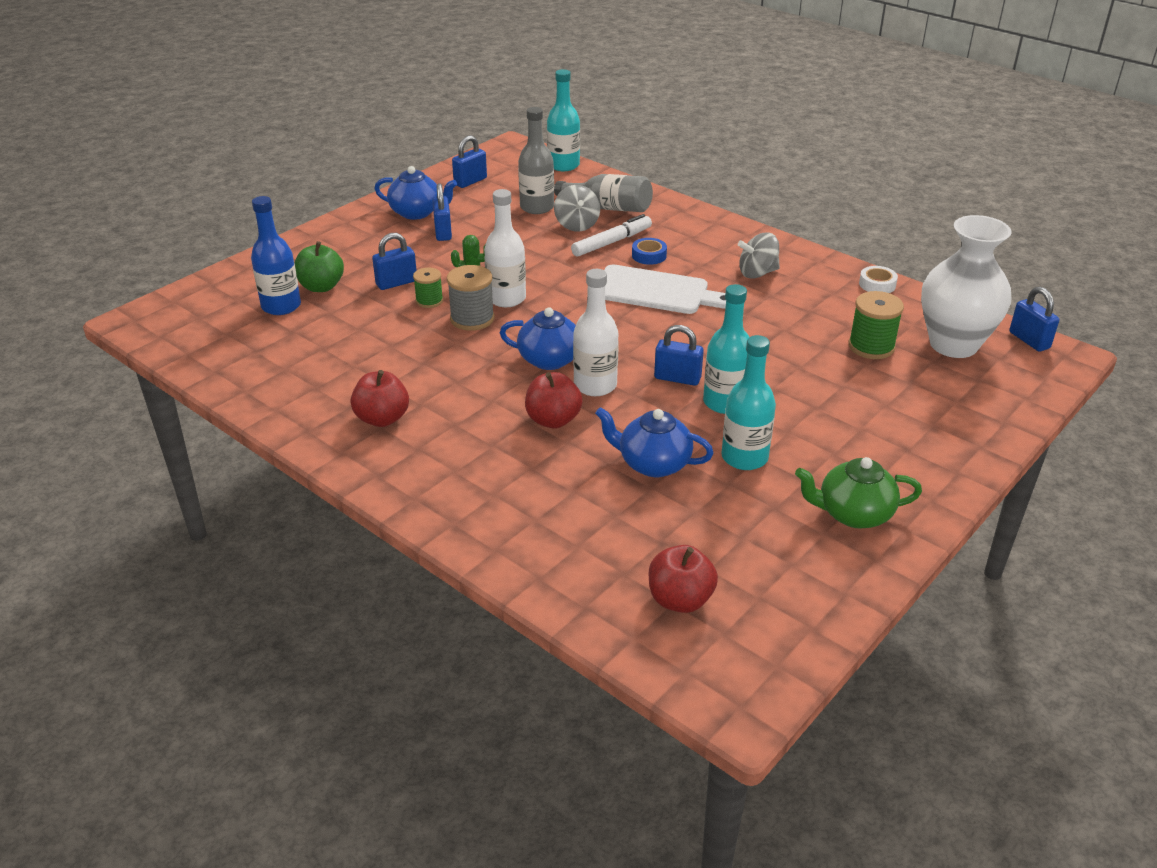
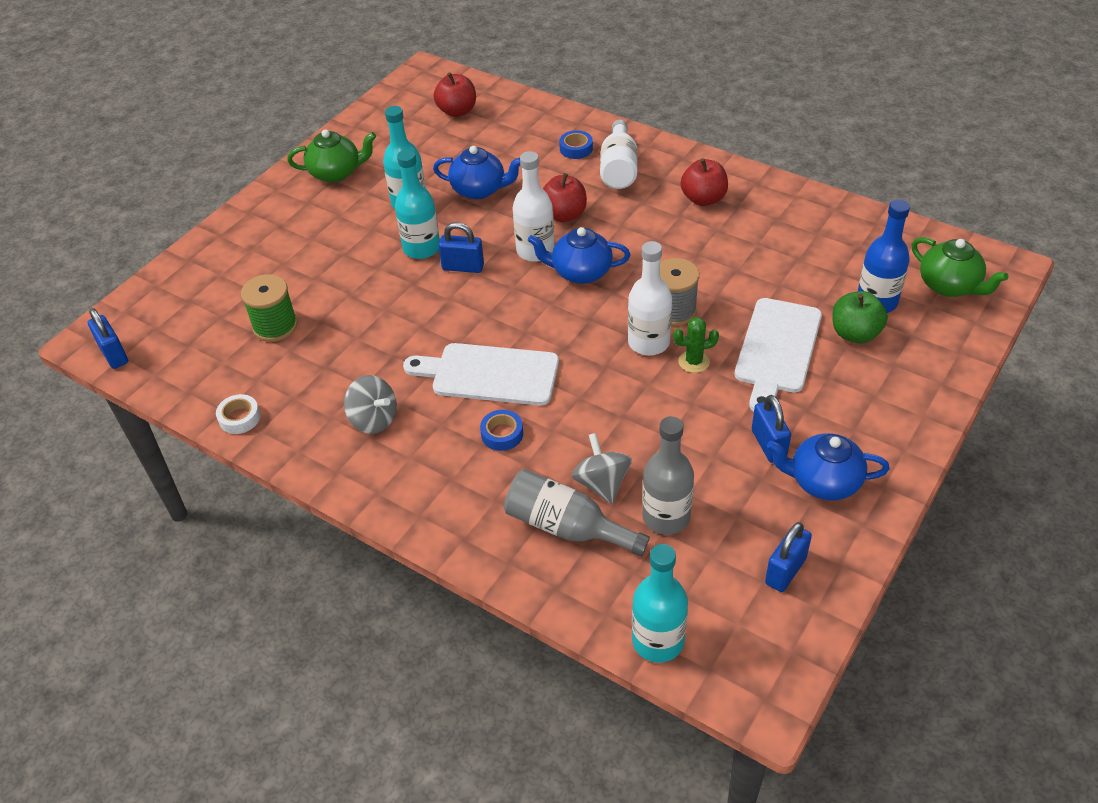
camera: 175 degrees right, 10 degrees up
blue padlock [372,233,417,290] -> white cutting board [735,298,822,412]
green spool [413,268,443,308] -> none
white marker [571,214,652,257] -> none
grey spinning top [738,232,780,279] -> grey spinning top turned 60 degrees clockwise [344,375,397,434]
white vase [921,215,1012,358] -> none
none -> blue tape [559,130,593,159]
none -> white bottle [600,120,638,189]
none -> green teapot [912,237,1008,297]

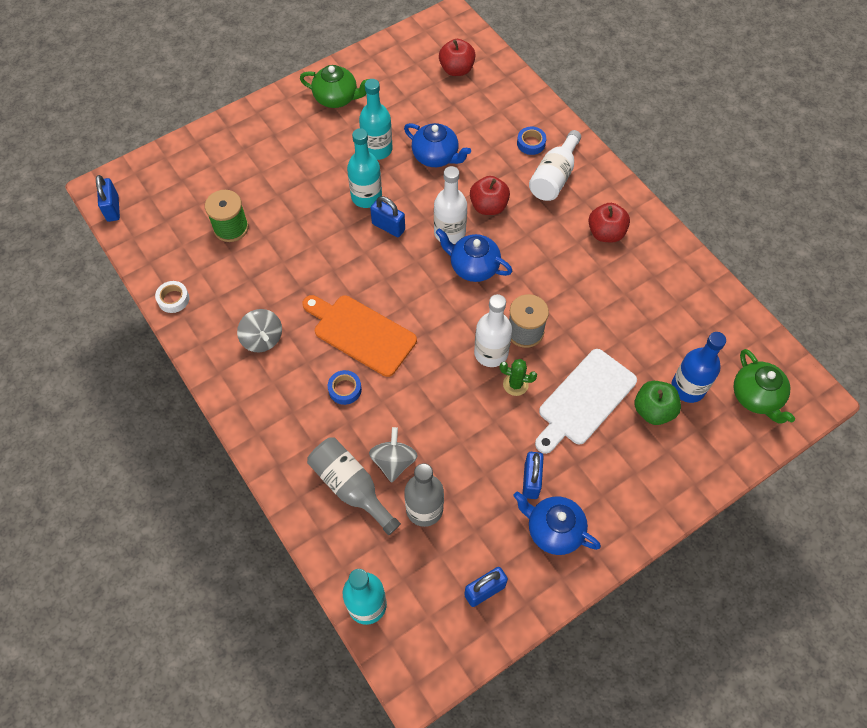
camera: 20 degrees right, 15 degrees up
white cutting board [403,343,559,406] -> orange cutting board [302,295,417,377]

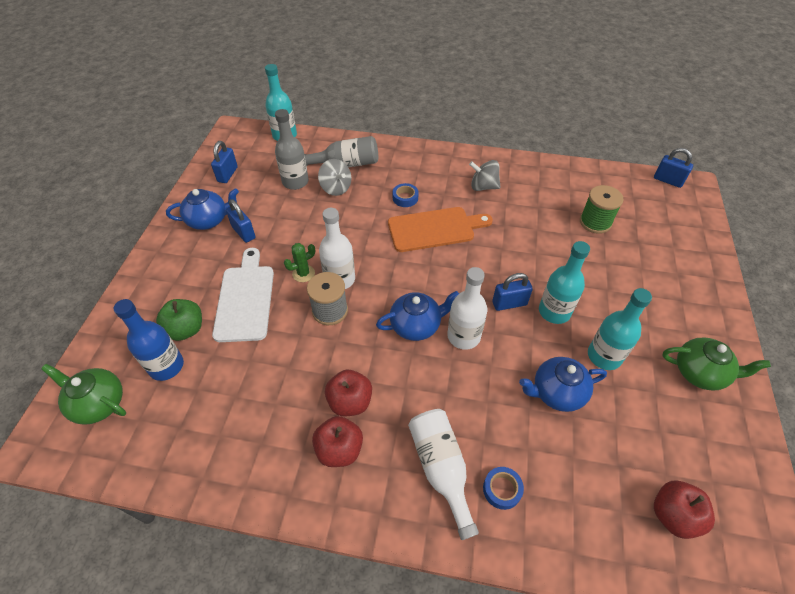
camera: 135 degrees right, 10 degrees down
white tape [155,281,189,313] -> none
green teapot [300,65,368,108] -> green teapot turned 135 degrees counterclockwise [663,338,771,391]
red apple [470,176,510,215] -> red apple moved to [325,370,372,416]

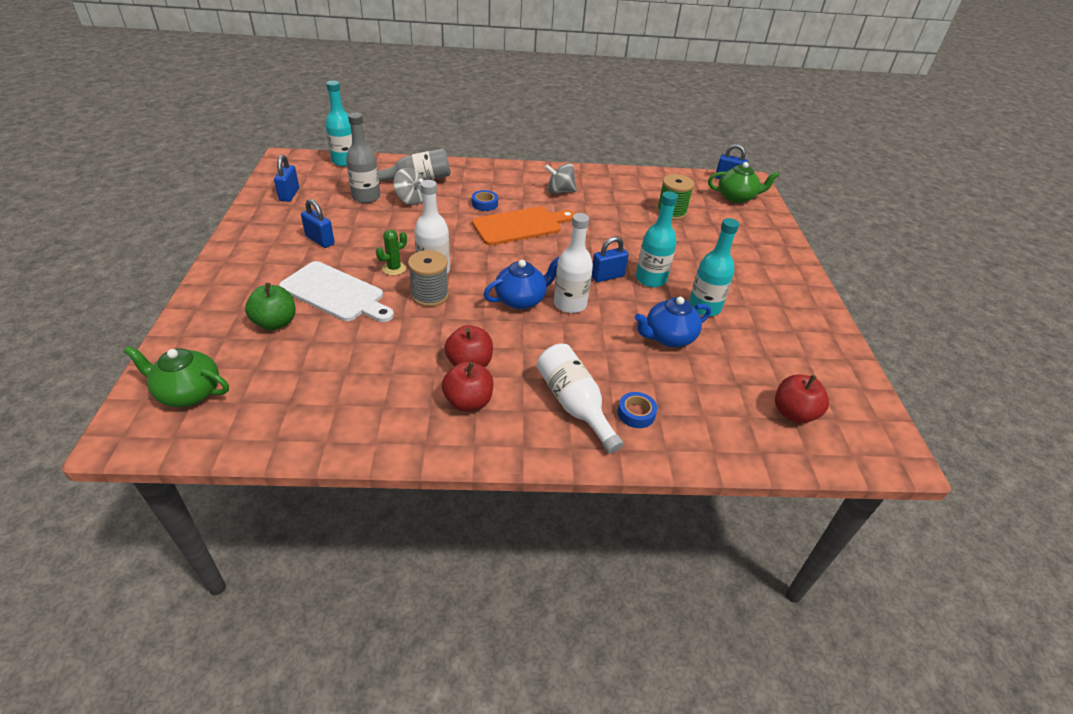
camera: 15 degrees left, 10 degrees down
blue bottle [114,299,184,381] -> none
blue teapot [166,188,239,230] -> none
white cutting board [212,248,274,342] -> white cutting board turned 135 degrees clockwise [279,261,394,322]
green teapot [663,338,771,391] -> green teapot moved to [708,162,779,203]

